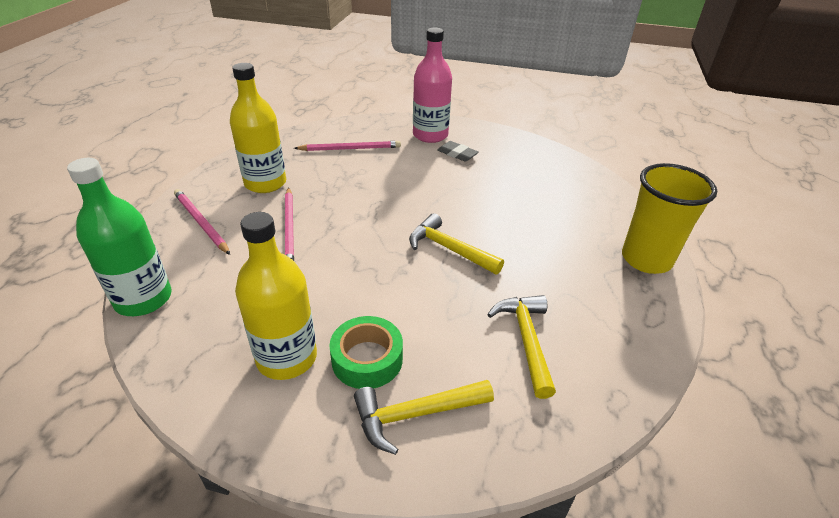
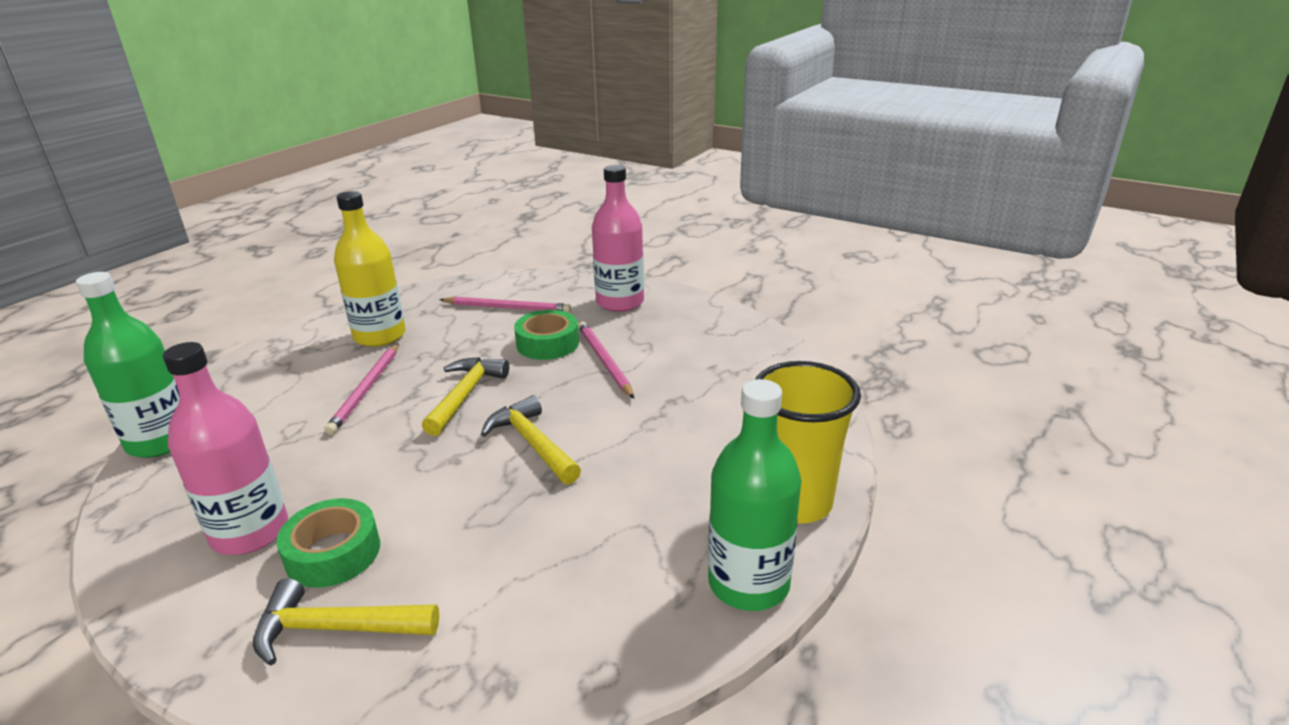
camera: 20 degrees right, 10 degrees down
pink pencil [174,189,230,255] -> pink pencil moved to [578,322,634,399]
yellow bottle [235,212,317,380] -> pink bottle [163,342,288,555]
grey eraser [438,141,478,162] -> none
yellow hammer [487,295,556,399] -> yellow hammer moved to [422,357,509,436]
none -> green tape [514,310,579,360]
none -> green bottle [708,379,801,611]

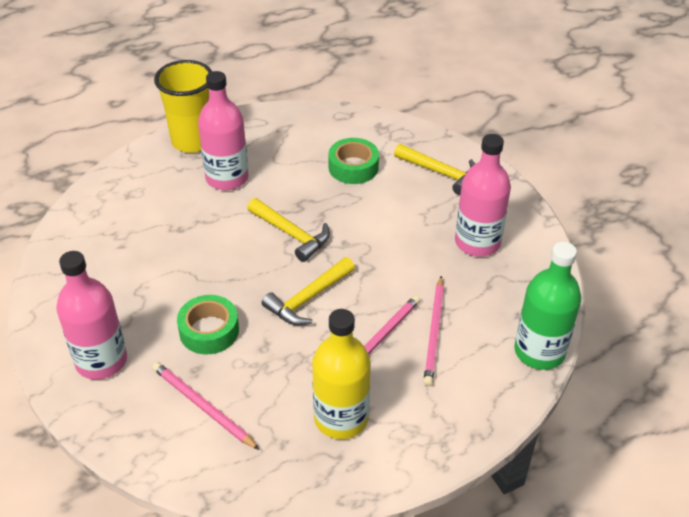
camera: 150 degrees left, 15 degrees up
green tape [276,498,380,588] -> green tape moved to [328,138,379,184]
yellow hammer [481,395,581,485] -> yellow hammer turned 45 degrees counterclockwise [247,198,330,262]
pink pencil [578,322,634,399] -> pink pencil moved to [423,276,444,386]
green bottle [708,379,801,611] -> none
none -> pink bottle [198,71,248,190]

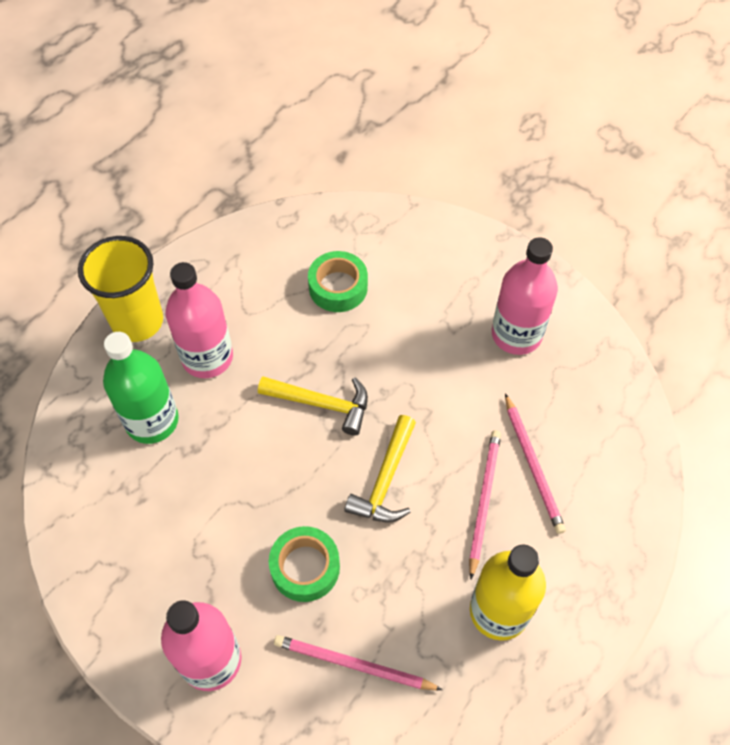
camera: 25 degrees left, 15 degrees up
yellow hammer [394,144,475,195] -> none
green bottle [514,242,581,370] -> green bottle moved to [103,332,179,444]

